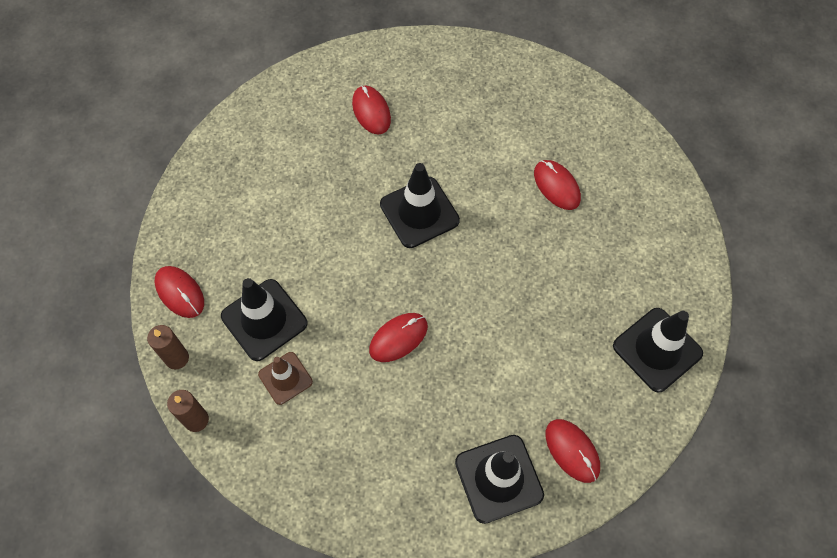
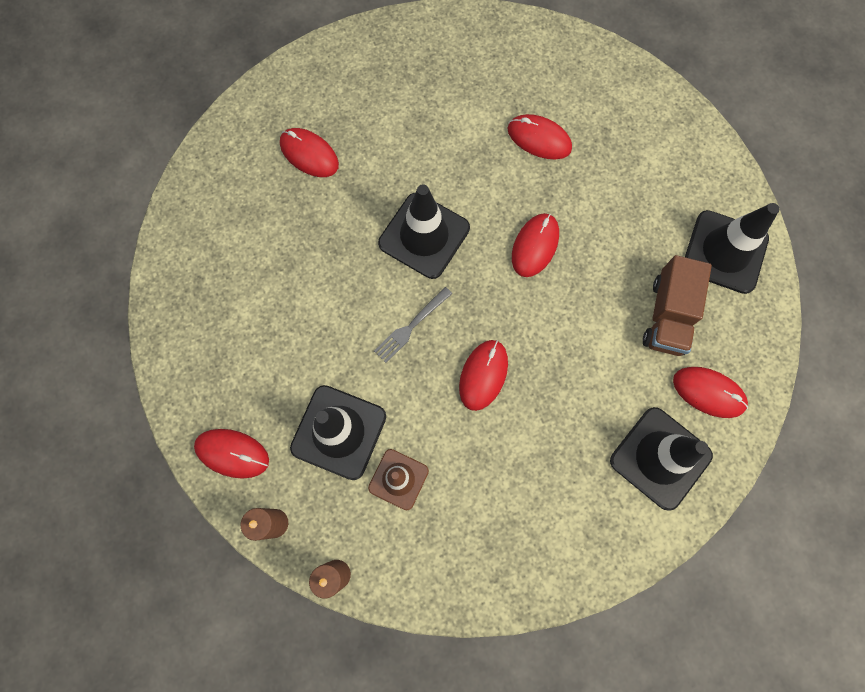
camera: 30 degrees left, 10 degrees up
none -> grey fork [374,287,452,363]
none -> red mouse [512,213,559,277]
none -> brown truck [643,255,712,356]

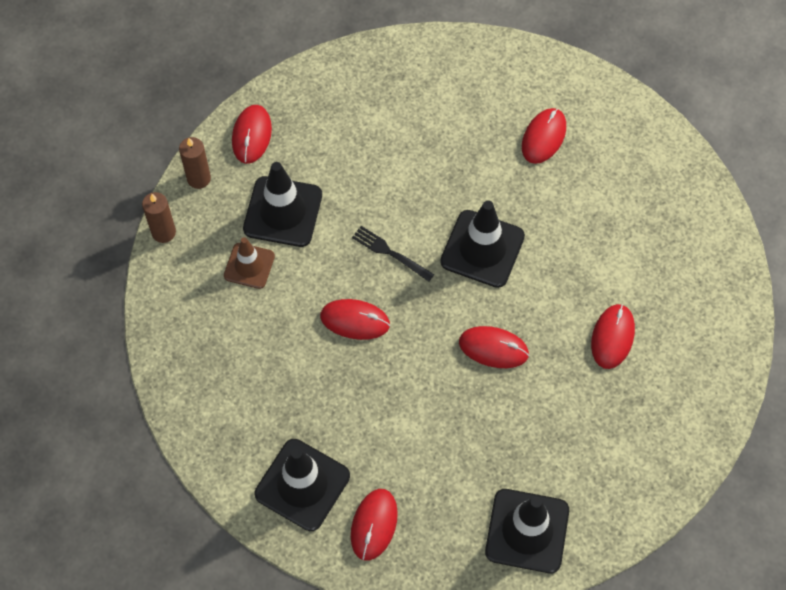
camera: 80 degrees right, 10 degrees down
grey fork [374,287,452,363] -> black fork [352,226,434,282]
brown truck [643,255,712,356] -> none

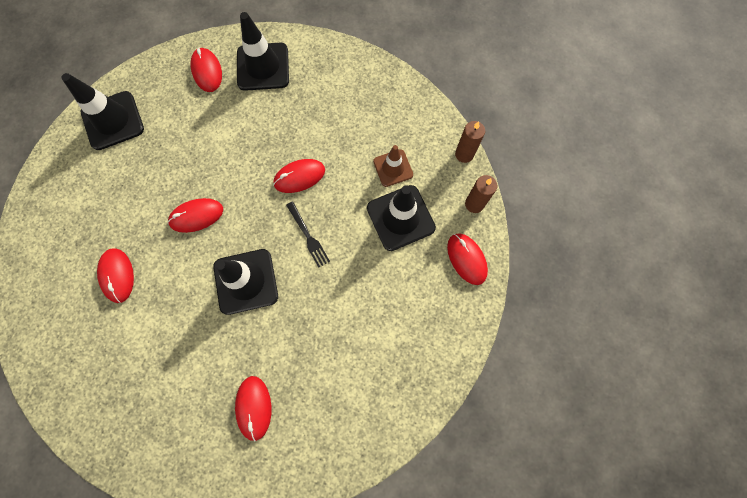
camera: 145 degrees right, 10 degrees up
black fork [352,226,434,282] -> black fork turned 60 degrees clockwise [286,202,330,268]

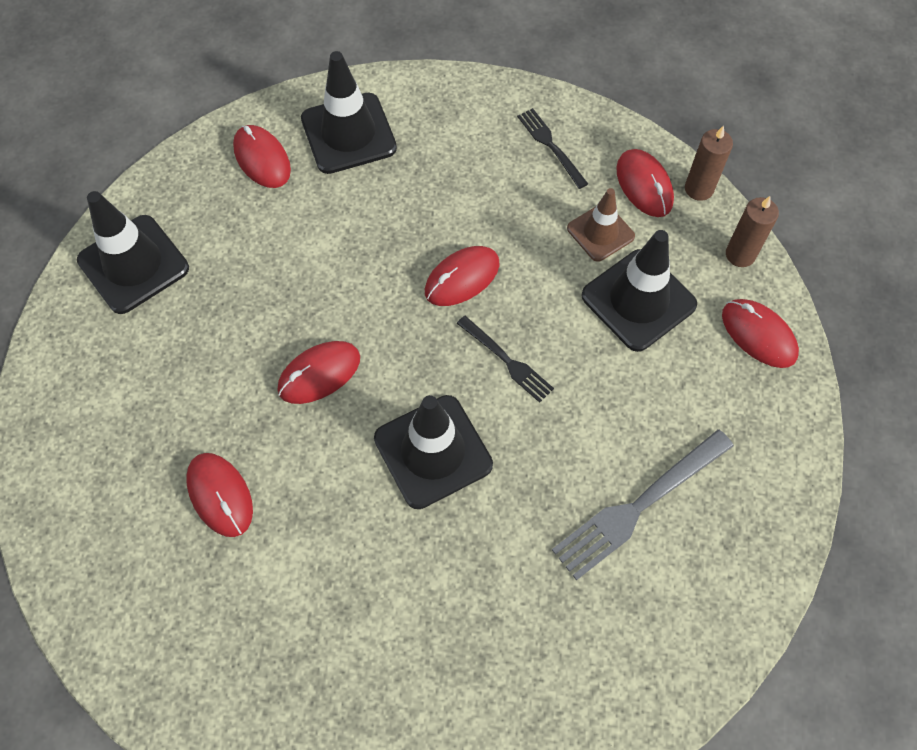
camera: 15 degrees left, 10 degrees down
red mouse [235,376,271,441] -> red mouse moved to [616,149,674,217]
none -> black fork [517,108,588,189]
none -> grey fork [552,429,734,581]

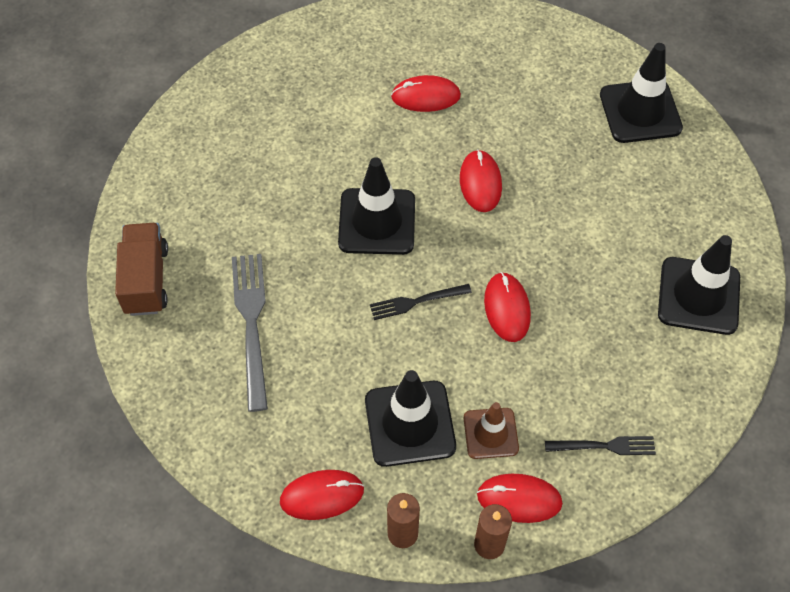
camera: 120 degrees right, 5 degrees down
red mouse [233,125,291,188] -> none
none -> brown truck [115,223,168,316]

